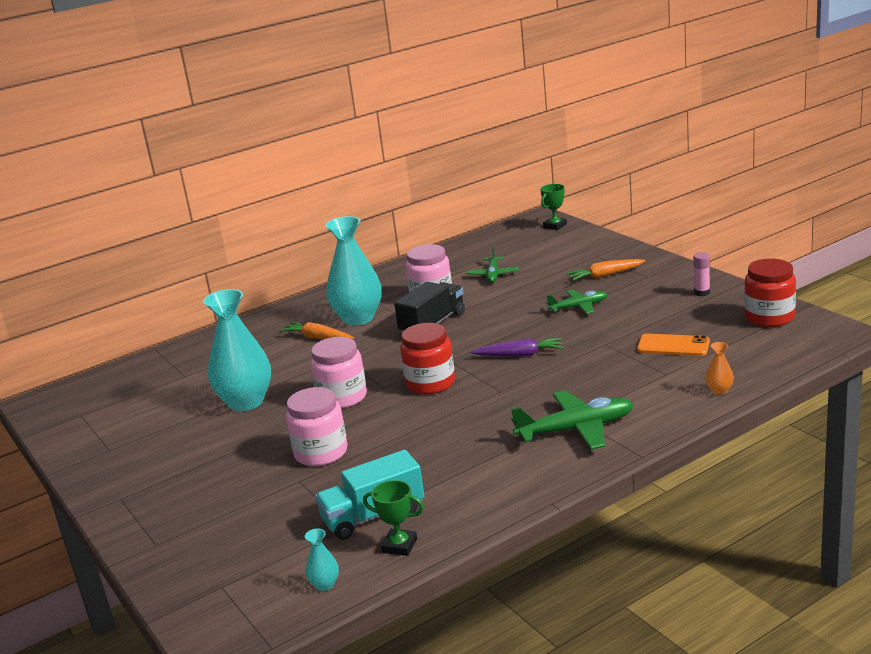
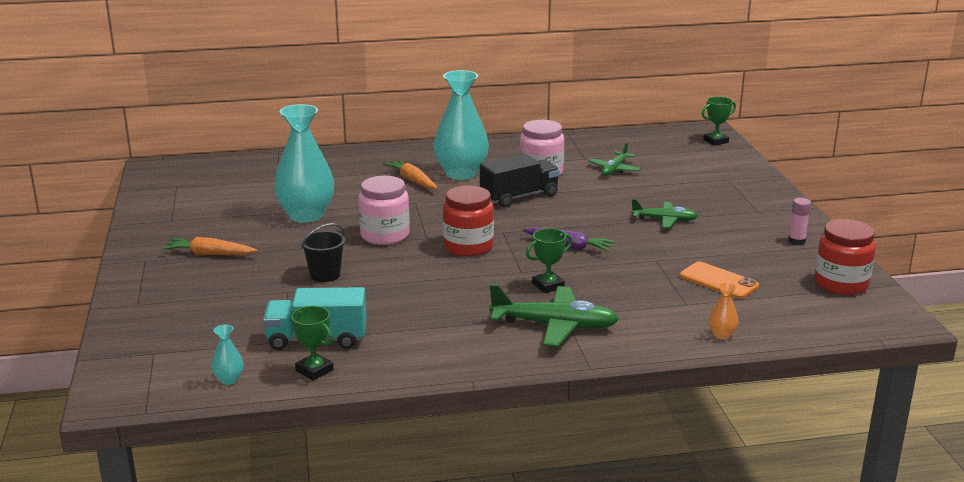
camera: 20 degrees right, 0 degrees up
pink jar [286,387,347,466] -> black bucket [300,223,346,282]
orange carrot [566,259,645,281] -> orange carrot moved to [162,237,258,255]
none -> green trophy [526,228,572,293]

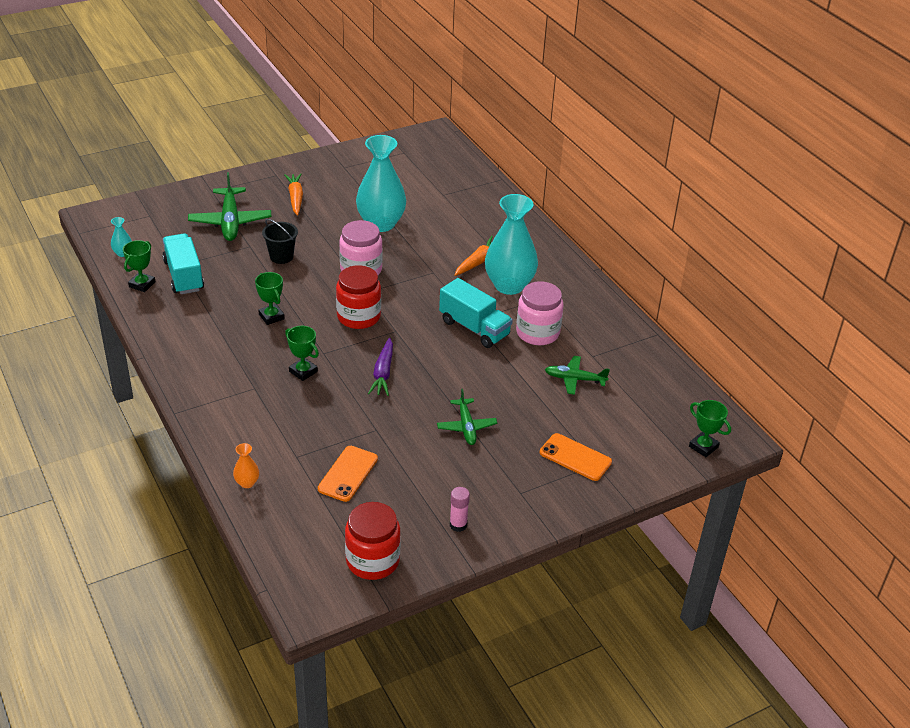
camera: 70 degrees right, 15 degrees up
black truck [480,154,560,208] -> turquoise truck [439,278,513,348]
green plane [489,284,619,347] -> green plane moved to [188,172,271,241]
none -> green trophy [255,272,285,325]
none -> orange phone [540,433,612,481]

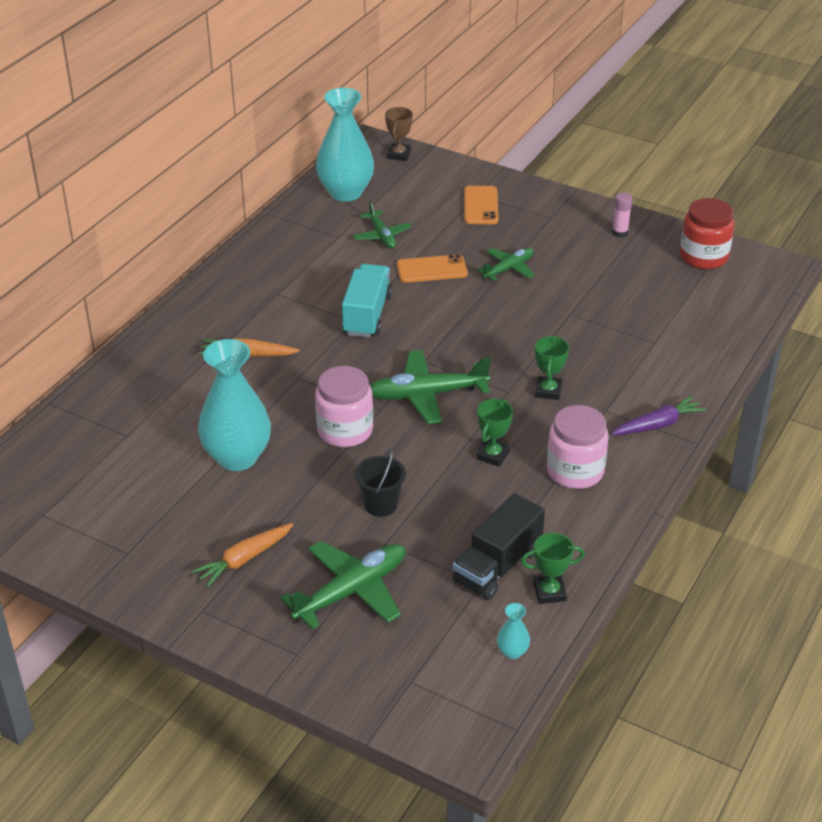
camera: 120 degrees left, 0 degrees up
turquoise truck [162,233,204,294] -> black truck [452,493,545,600]
orange vase [233,443,259,488] -> none
orange phone [318,446,378,502] -> orange phone moved to [397,254,468,283]
red jar [336,265,381,329] -> green plane [370,350,491,424]
purple carrot [368,338,393,396] -> purple carrot moved to [611,396,706,435]
turquoise vase [485,194,538,295] -> turquoise vase moved to [316,88,374,201]
pink jar [516,281,563,345] -> pink jar moved to [547,405,609,489]
green trophy [689,400,731,457] -> brown trophy [385,107,413,161]

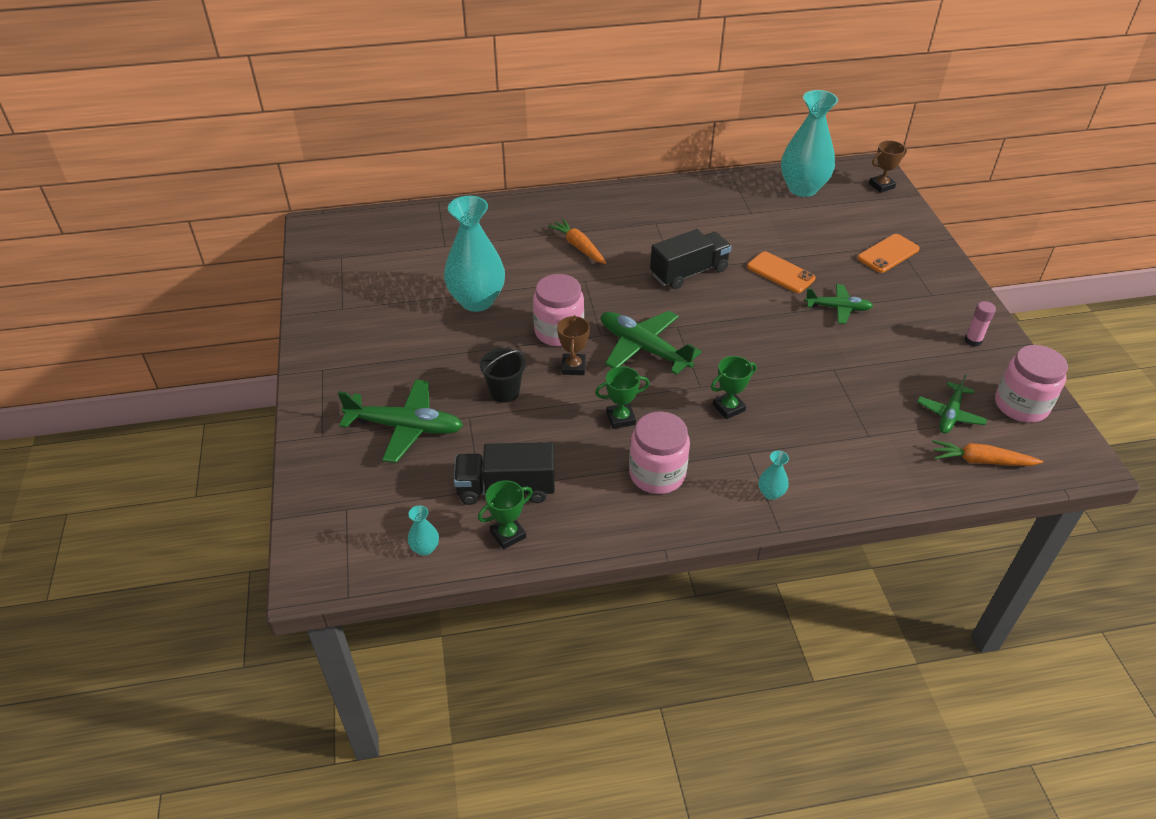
camera: 50 degrees right, 5 degrees up
orange carrot [192,523,293,587] -> orange carrot moved to [932,440,1043,466]
turquoise truck [342,264,392,337] -> black truck [650,229,732,289]
green plane [353,201,411,249] -> green plane moved to [917,374,987,434]
green trophy [521,533,585,604] -> green trophy turned 75 degrees counterclockwise [478,480,533,549]
purple carrot [611,396,706,435] -> turquoise vase [759,451,789,500]
red jar [680,198,735,269] -> pink jar [995,345,1068,423]
none -> brown trophy [557,315,590,375]

